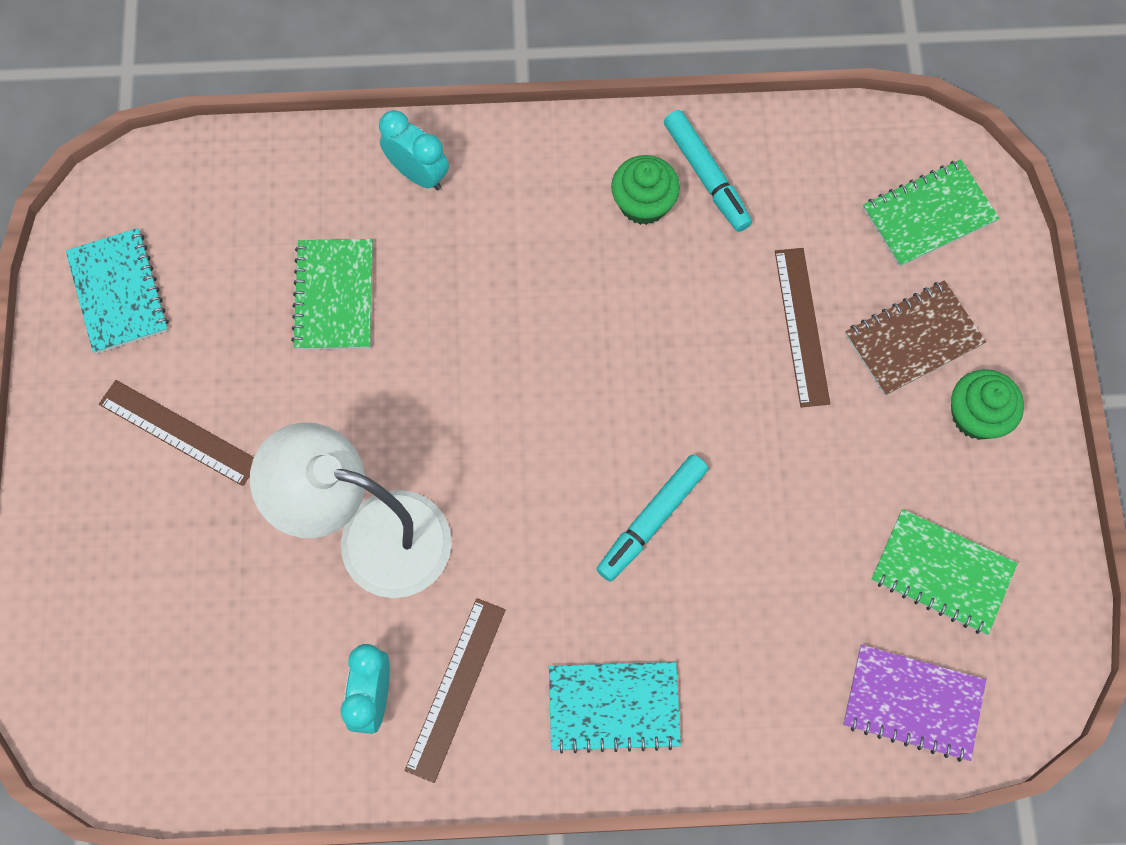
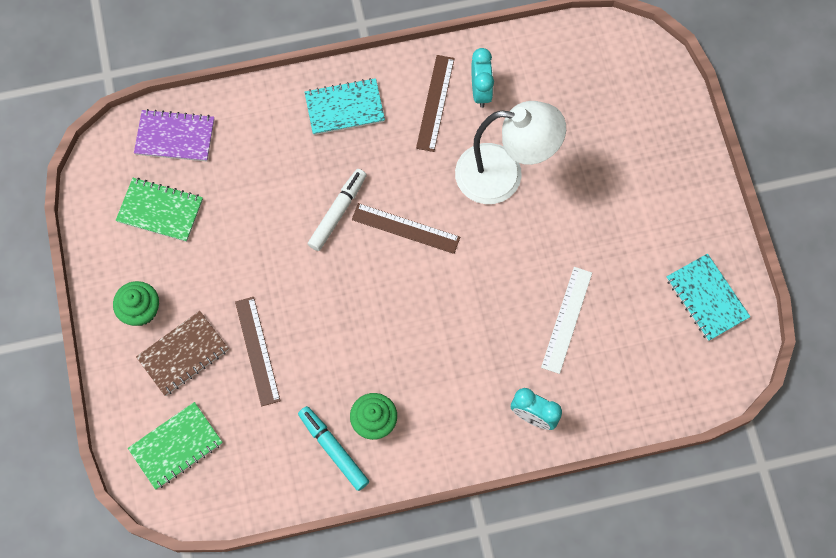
camera: 170 degrees right, 0 degrees up
brown ruler [99,380,254,486] -> brown ruler moved to [352,203,460,254]
green notebook [291,239,373,350] -> white ruler [541,267,592,374]
turquoise marker [597,454,708,582] -> white marker [308,169,367,251]

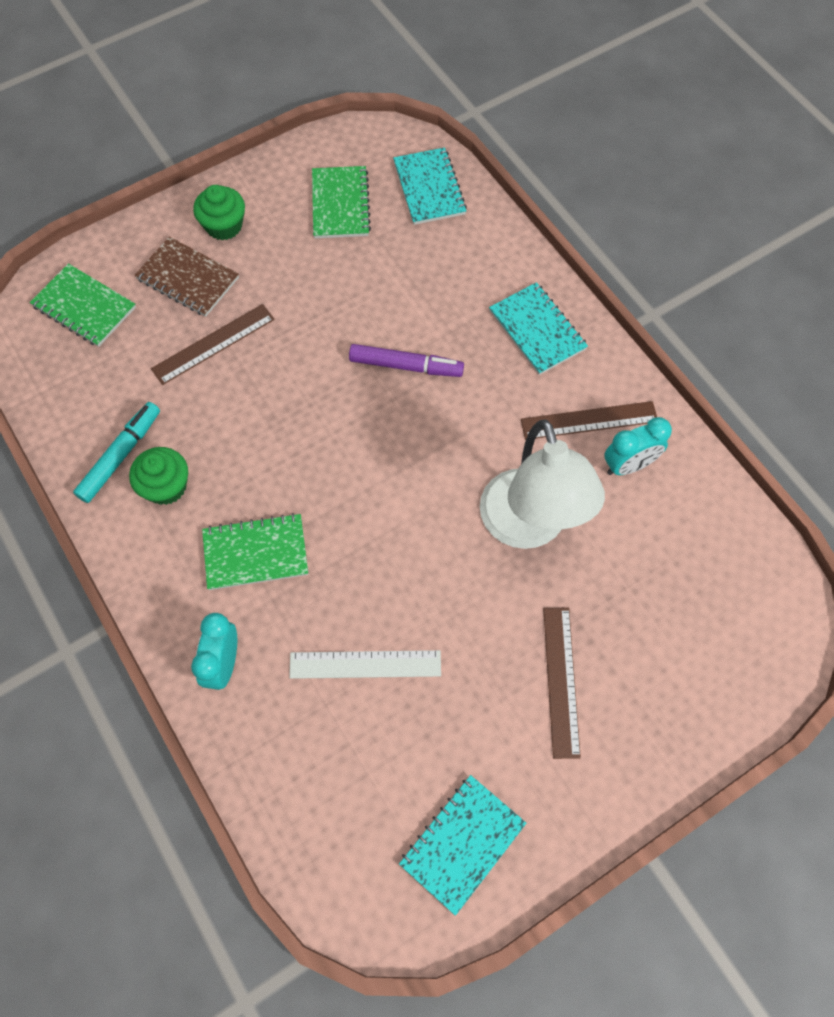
camera: 70 degrees right, 5 degrees down
purple notebook [134,109,214,162] -> turquoise notebook [393,147,467,225]
white marker [308,169,367,251] -> purple marker [349,344,464,377]
brown ruler [352,203,460,254] -> brown ruler moved to [543,608,581,759]
none -> green notebook [202,513,308,590]

